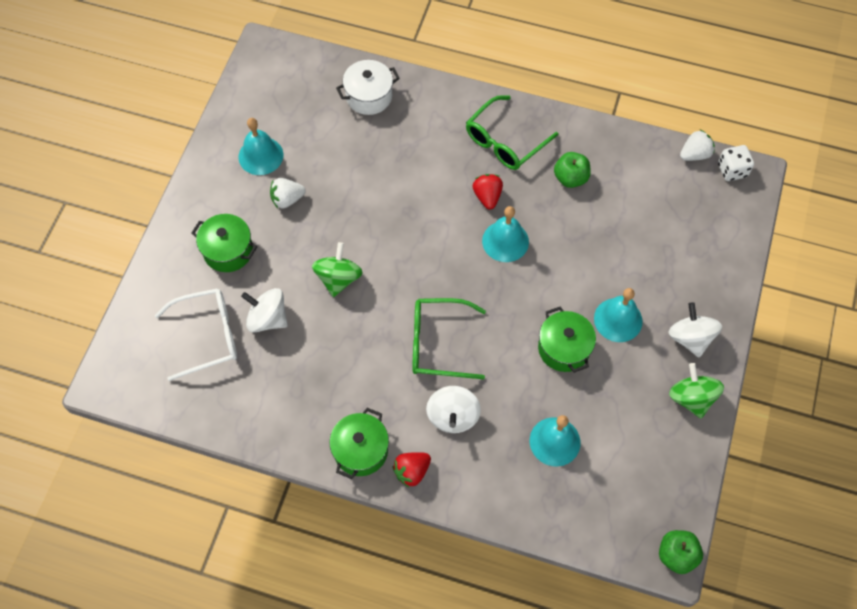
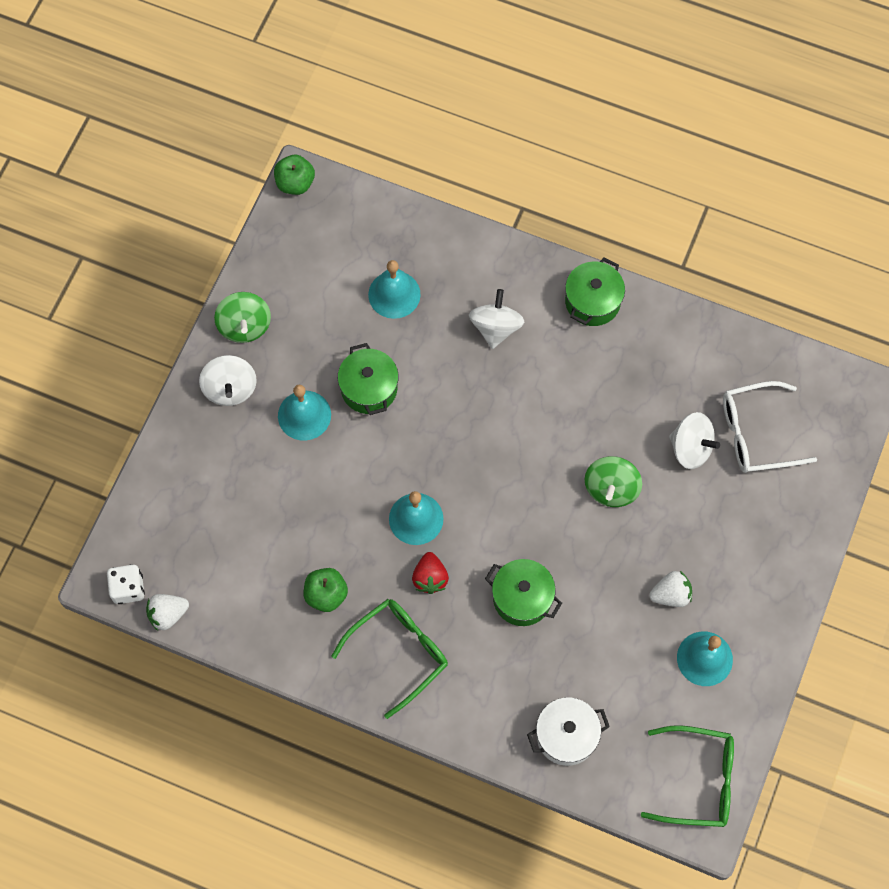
camera: 175 degrees left, 5 degrees up
green pot [191,214,257,272] -> green pot moved to [485,559,562,626]
red strawberry [392,452,431,488] -> none
green glasses [412,298,486,379] -> green glasses moved to [641,725,734,827]

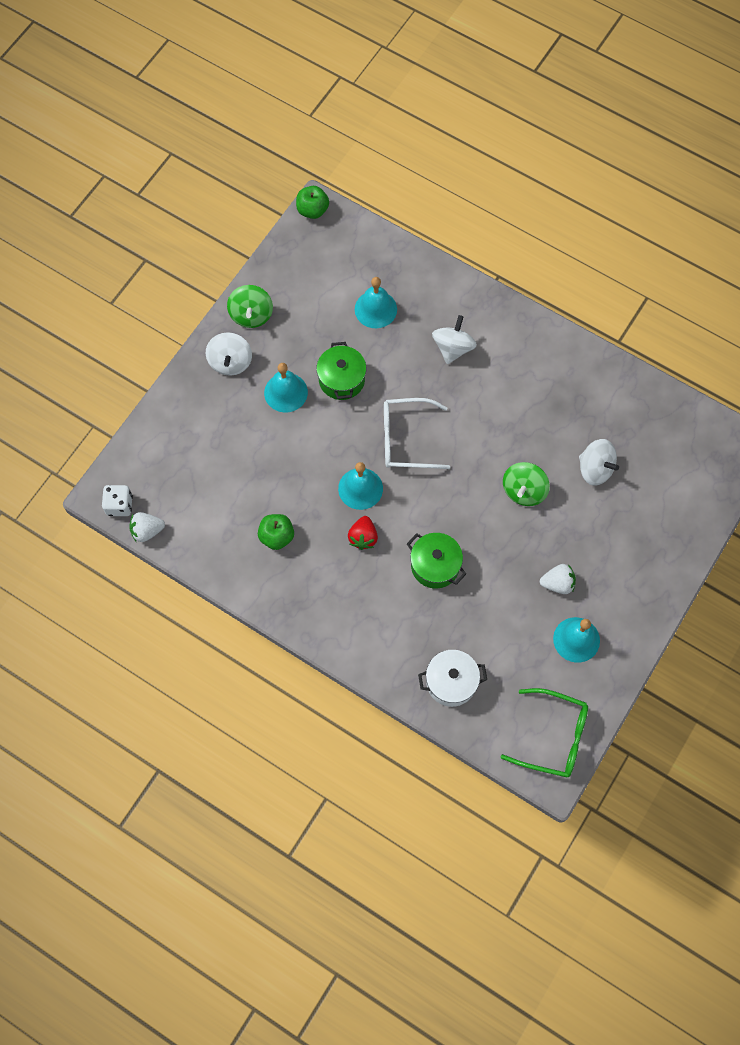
camera: 10 degrees right, 0 degrees up
green glasses [331,599,448,719] -> none
green pot [565,258,625,326] -> none
white glasses [723,381,817,473] -> white glasses moved to [384,398,450,469]

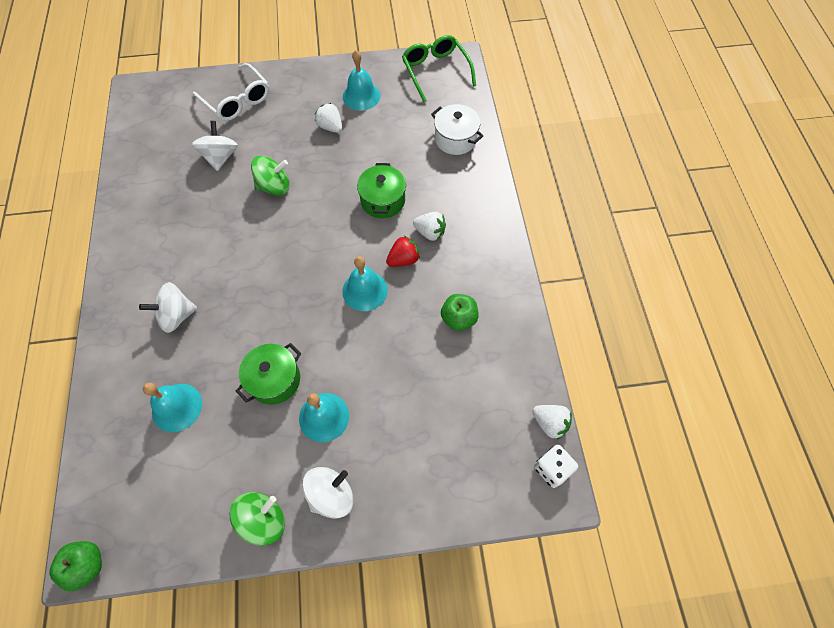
camera: 130 degrees left, 5 degrees down
white glasses [384,398,450,469] -> white glasses moved to [193,63,269,121]
none -> white strawberry [413,212,446,241]

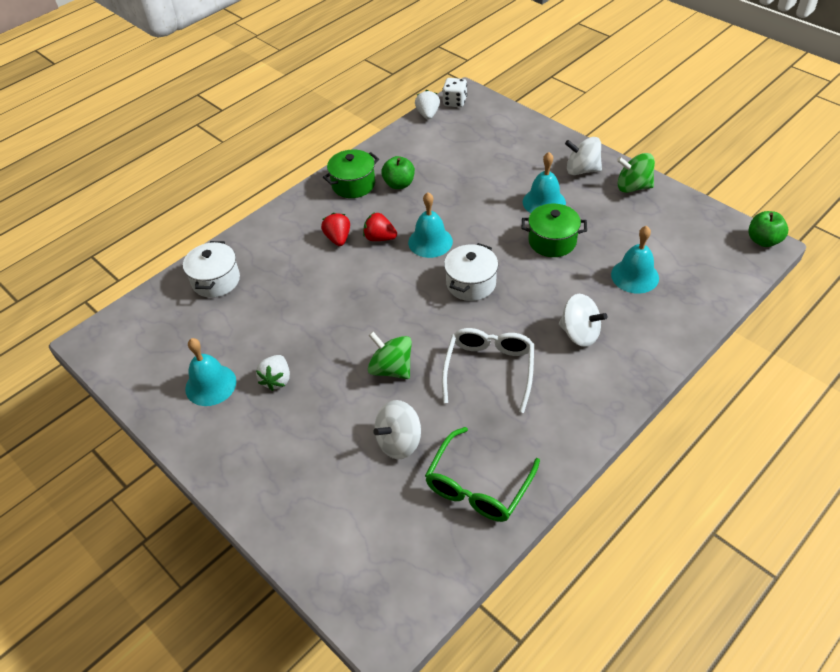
camera: 125 degrees left, 15 degrees down
white glasses [193,63,269,121] -> white glasses moved to [442,328,534,413]
green pot [357,163,406,218] -> green pot moved to [323,150,379,198]
green glasses [402,35,476,102] -> green glasses moved to [425,427,540,522]
white strawberry [413,212,446,241] -> red strawberry [321,213,350,246]
none -> white pot [444,243,498,301]

